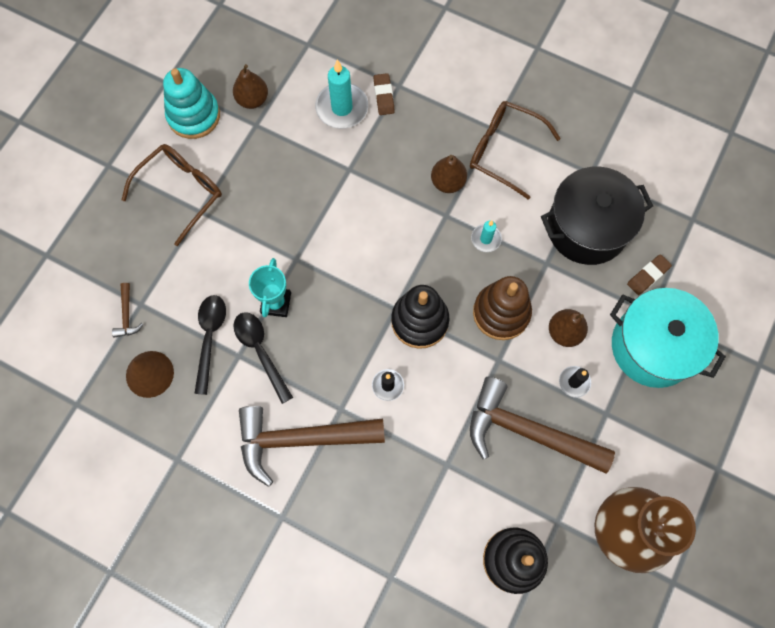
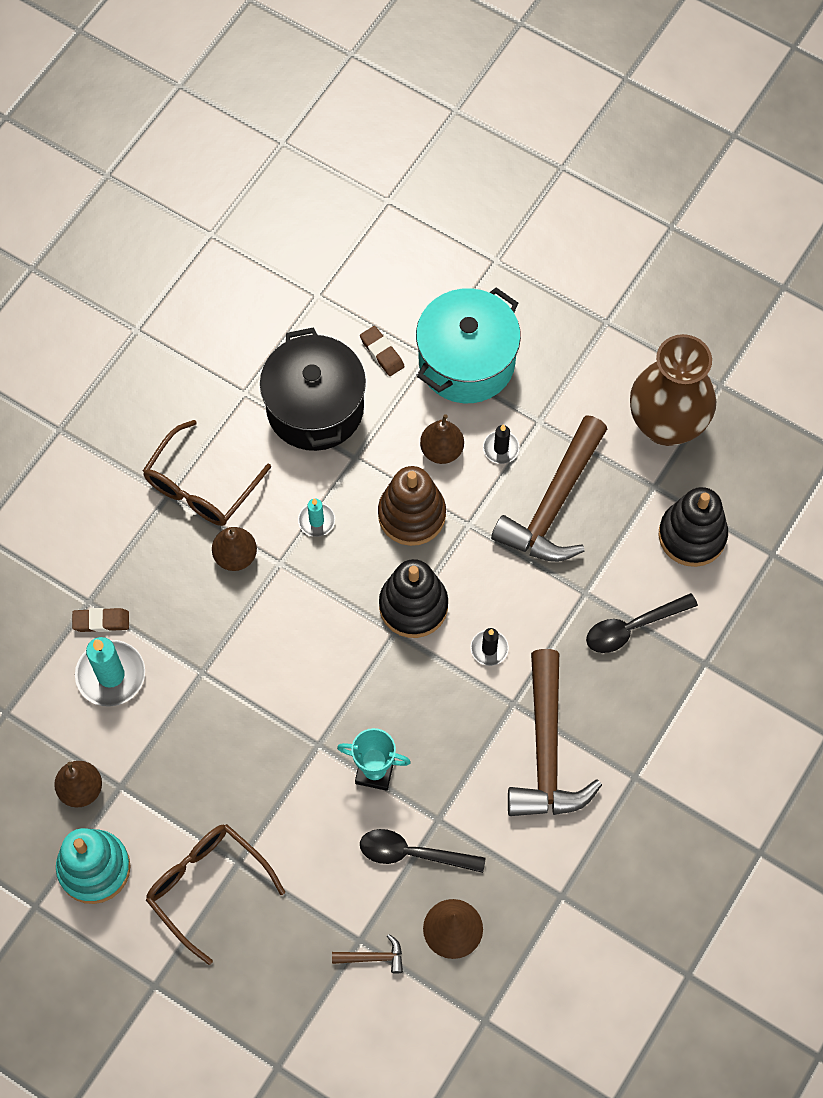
camera: 85 degrees left, 5 degrees down
black spoon [234,312,293,404] -> black spoon moved to [586,593,698,653]

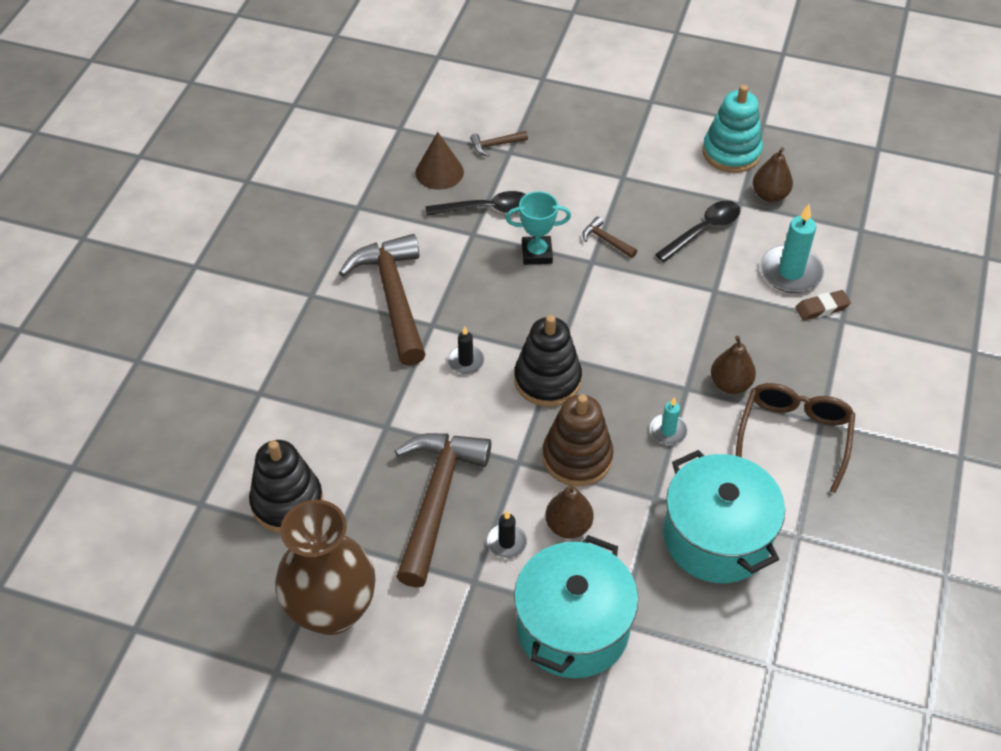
camera: 165 degrees right, 15 degrees down
brown glasses [146,824,285,965] -> none
black pot [260,327,366,451] -> turquoise pot [663,450,785,583]
brown eraser [360,326,405,376] -> none
black spoon [586,593,698,653] -> black spoon moved to [655,201,740,262]
none -> brown hammer [582,216,637,258]

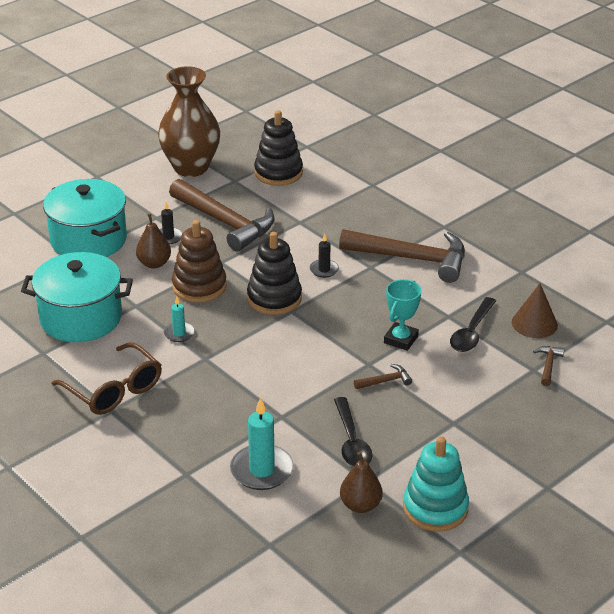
camera: 120 degrees right, 15 degrees down
brown pear [711,336,756,394] -> none
brown eraser [795,290,851,320] -> none

